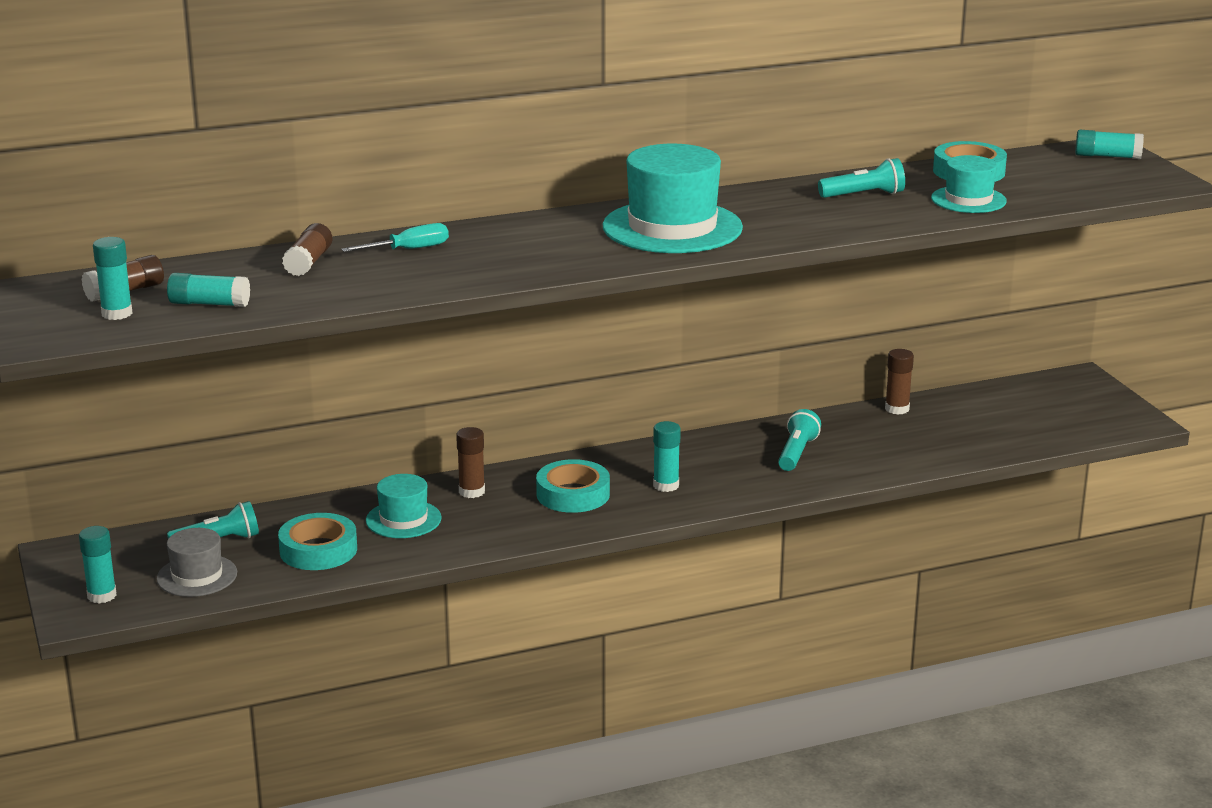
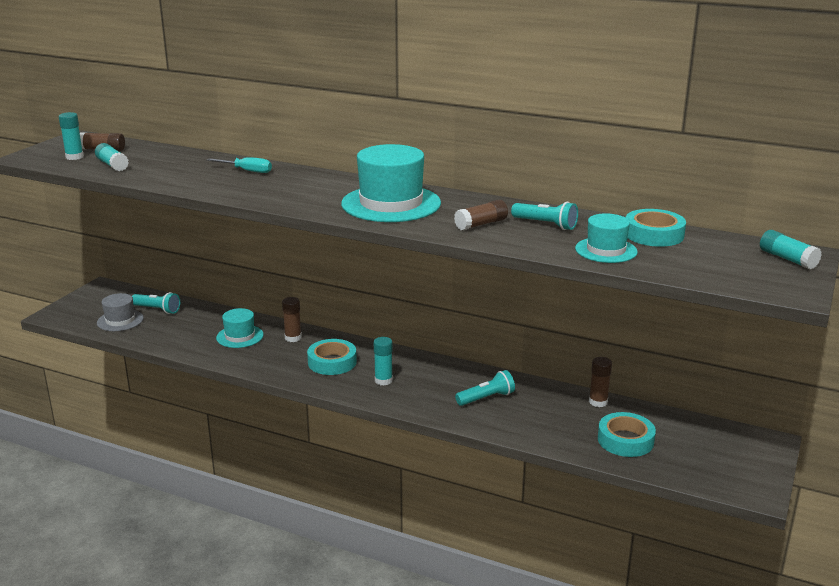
camera: 45 degrees right, 0 degrees up
turquoise glue stick [79,526,117,603] -> none
turquoise tape [278,513,357,570] -> turquoise tape moved to [598,412,656,457]
brown glue stick [282,223,332,276] -> brown glue stick moved to [454,200,508,230]

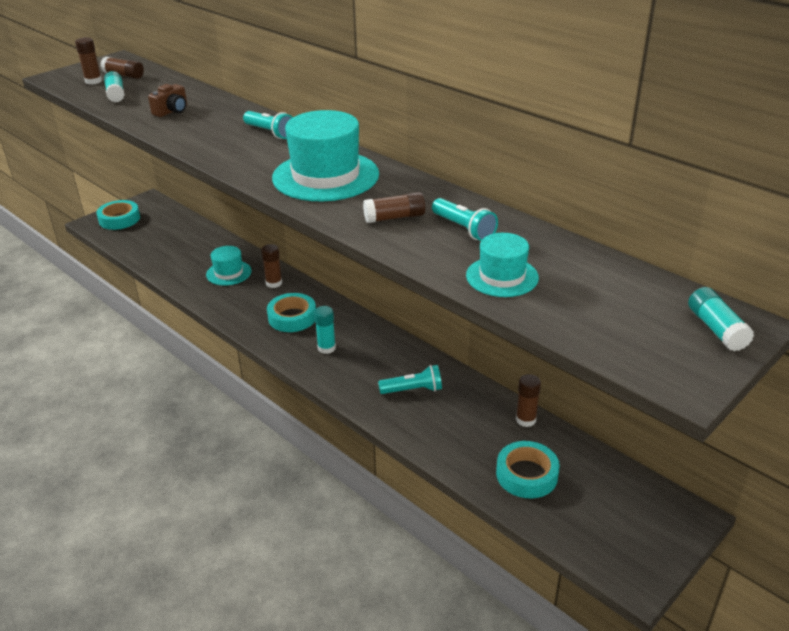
camera: 20 degrees right, 10 degrees up
turquoise glue stick [59,112,84,160] -> brown glue stick [75,37,102,85]
grey hat [97,293,144,331] -> none
turquoise flashlight [132,292,180,314] -> turquoise flashlight moved to [243,111,293,139]
turquoise screwdriver [207,157,272,173] -> none
turquoise tape [626,209,686,247] -> turquoise tape moved to [96,200,140,230]
none -> brown camera [148,84,187,117]

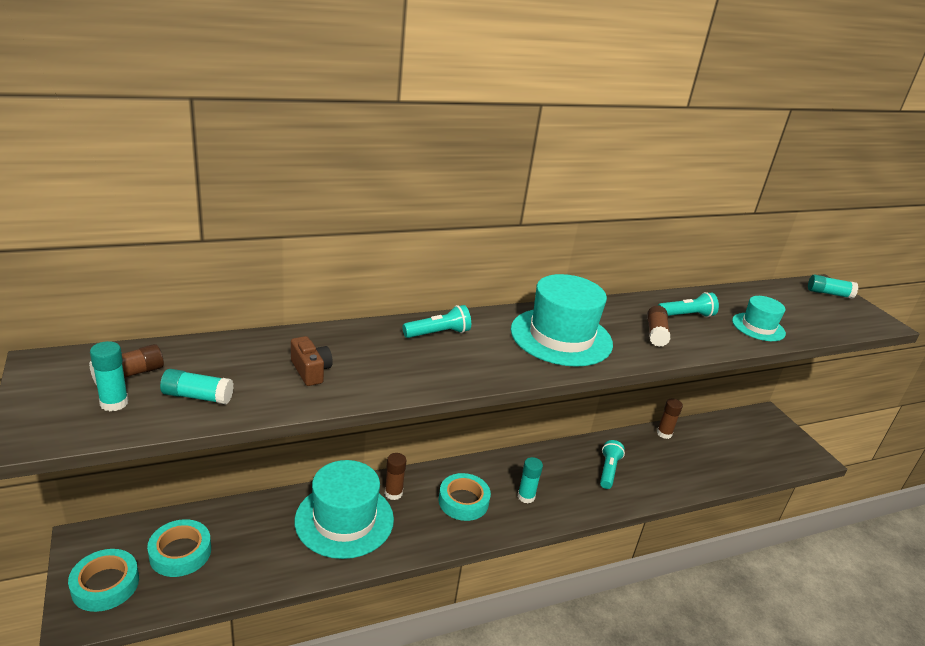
camera: 70 degrees left, 5 degrees down
brown glue stick [75,37,102,85] -> turquoise glue stick [90,341,129,411]
turquoise hat [206,246,251,286] -> turquoise hat [295,460,394,559], size x1.82
turquoise tape [496,441,560,498] -> turquoise tape moved to [147,519,211,577]

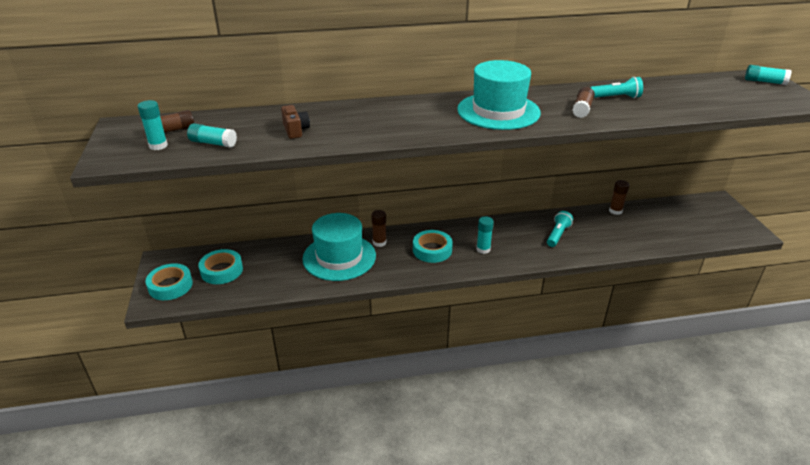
camera: 15 degrees right, 5 degrees up
turquoise flashlight [403,305,471,338] -> none
turquoise hat [732,296,786,341] -> none

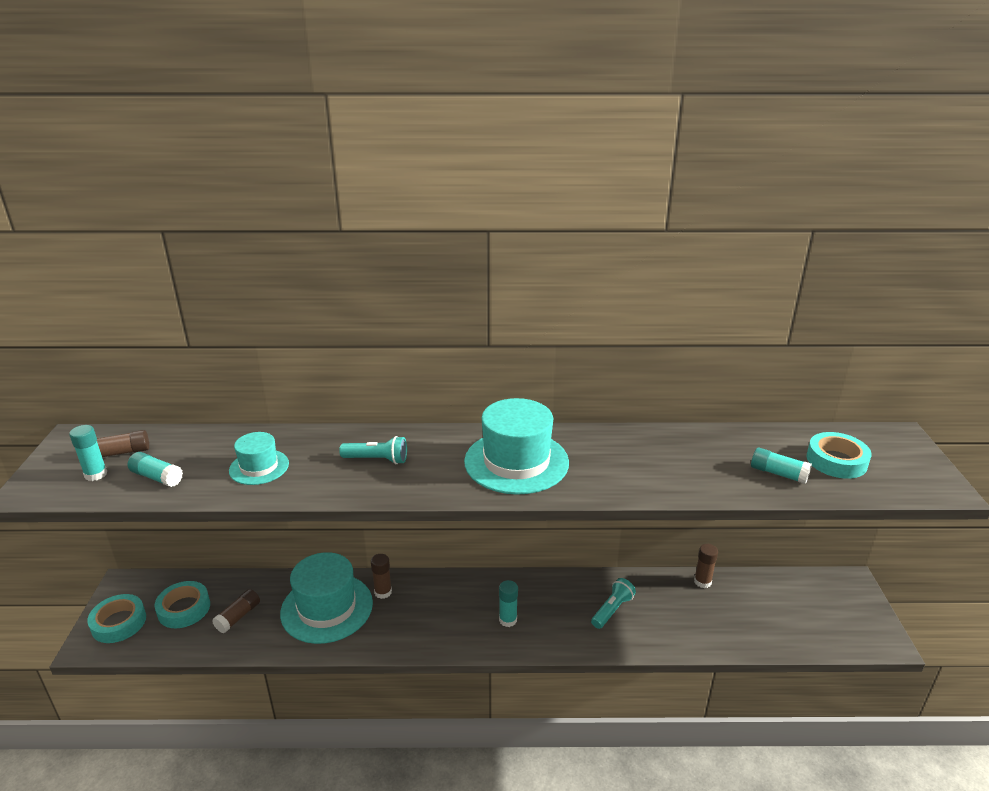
camera: 10 degrees right, 5 degrees down
brown camera [281,105,310,139] -> turquoise hat [229,432,289,485]
turquoise tape [413,230,453,263] -> turquoise tape moved to [807,432,872,479]
brown glue stick [573,87,595,118] -> brown glue stick moved to [212,589,260,633]
turquoise flashlight [590,77,643,98] -> turquoise flashlight moved to [339,436,407,464]
turquoise glue stick [745,65,792,85] -> turquoise glue stick moved to [751,448,812,484]

